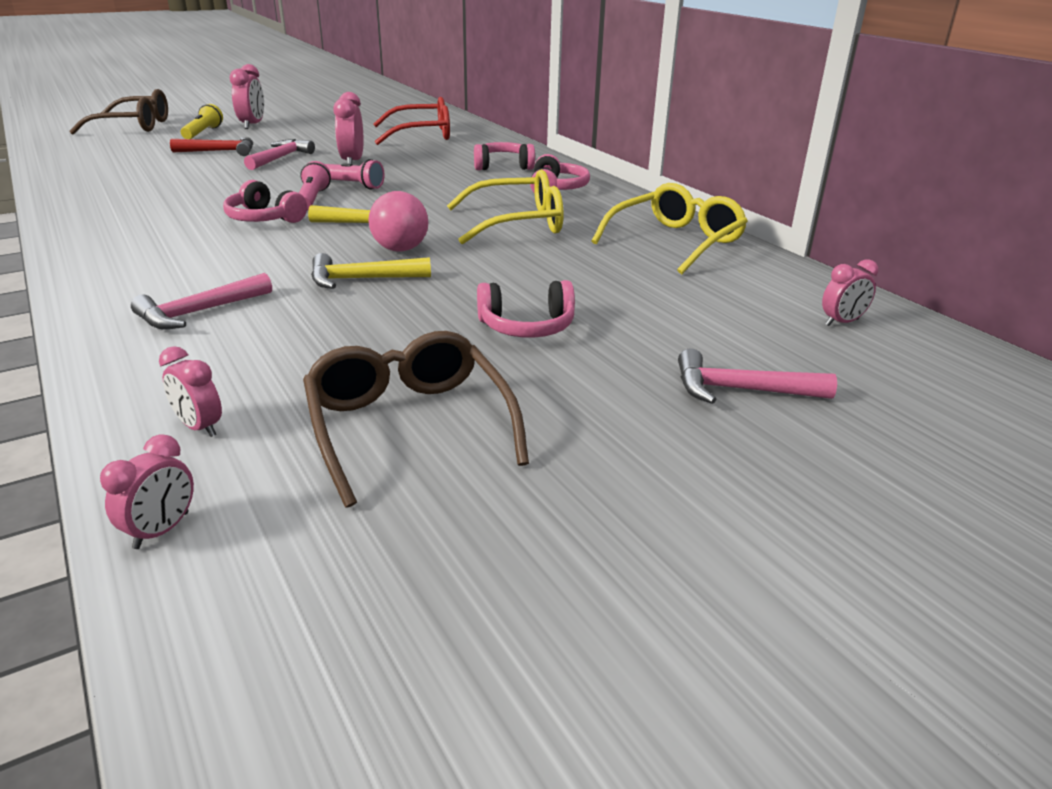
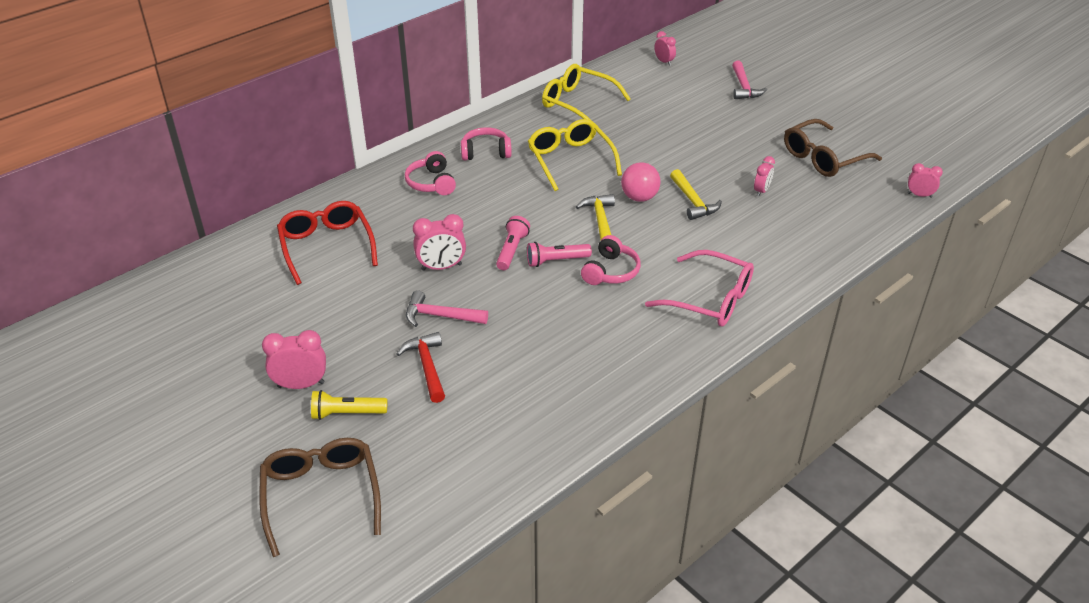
camera: 100 degrees left, 10 degrees up
pink hammer [131,273,272,329] -> none
pink clock [159,346,222,437] -> pink clock moved to [754,156,775,197]
pink headphones [477,280,575,338] -> none
none -> pink glasses [645,250,754,326]

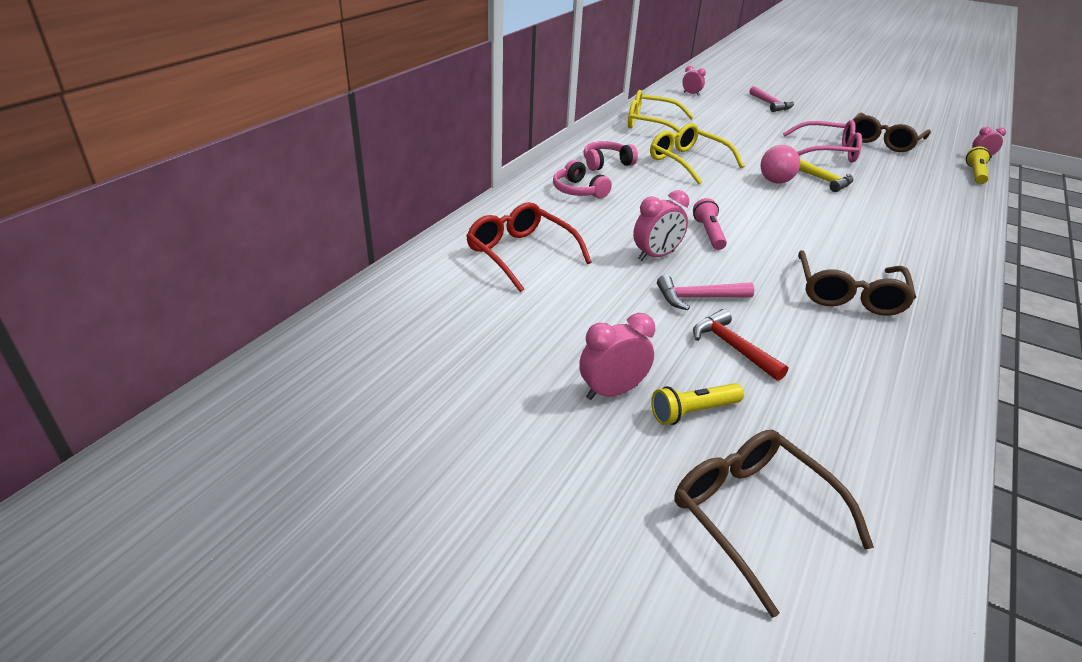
camera: 20 degrees left, 5 degrees down
pink flashlight [527,242,592,267] -> none
yellow hammer [576,194,615,240] -> none
pink headphones [581,235,641,285] -> none
pink glasses [645,250,754,326] -> pink glasses moved to [783,120,862,163]
pink clock [754,156,775,197] -> none
none -> brown glasses [798,250,916,316]
none -> yellow flashlight [966,146,991,184]

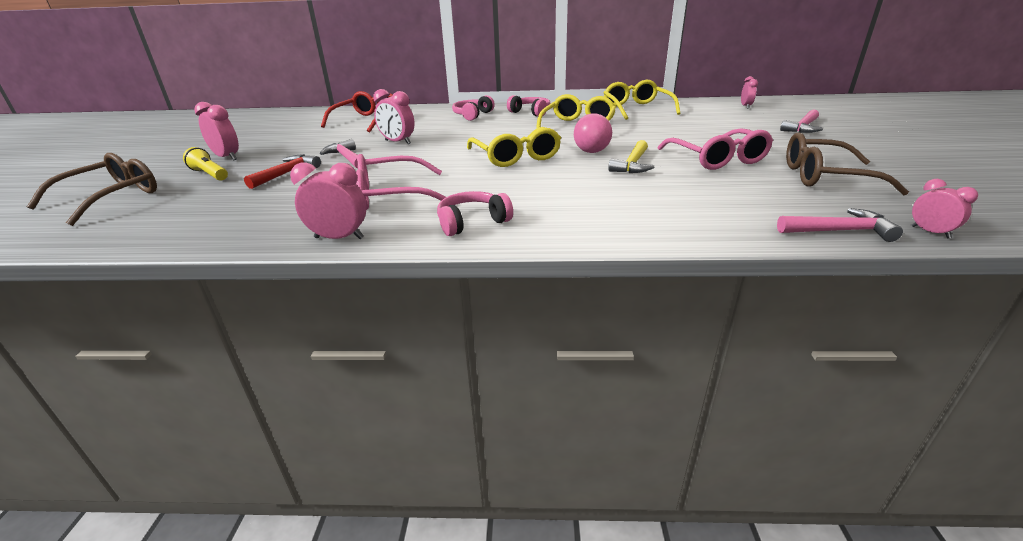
camera: 65 degrees right, 5 degrees down
pink flashlight [693,198,727,250] -> none
brown glasses [798,250,916,316] -> pink glasses [356,154,446,210]
yellow flashlight [966,146,991,184] -> pink hammer [777,208,903,242]
none -> pink clock [290,162,366,239]
none -> pink headphones [437,191,513,236]
none -> yellow glasses [467,127,561,167]

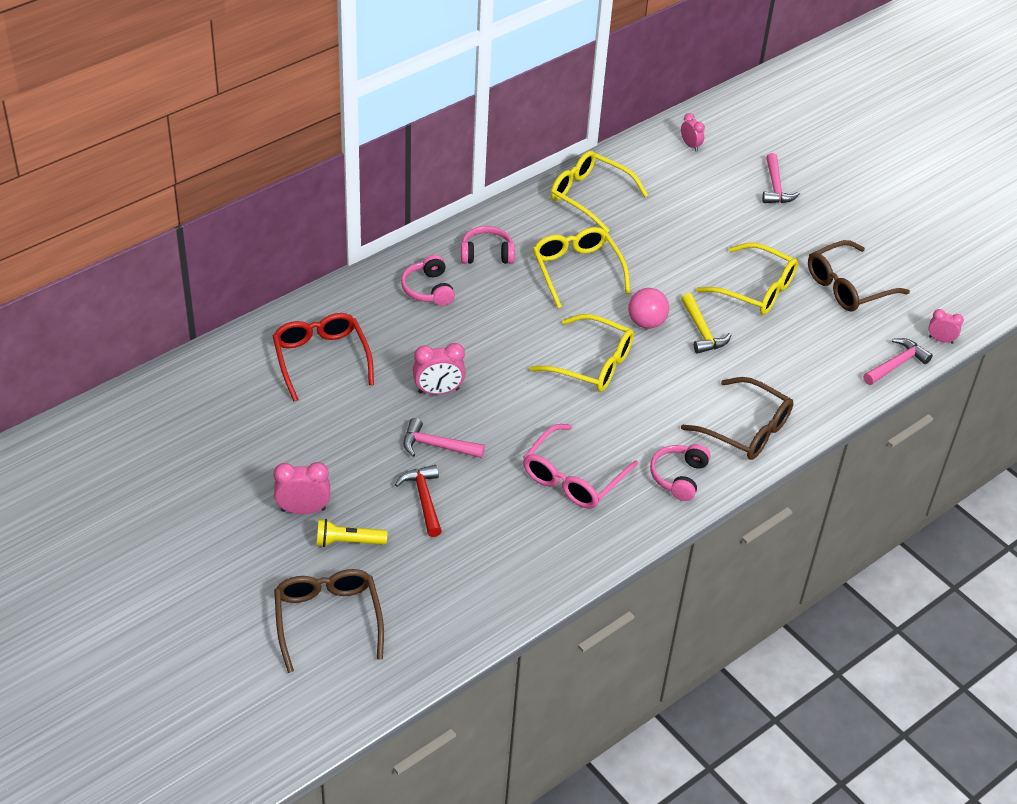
camera: 45 degrees left, 15 degrees up
pink clock [290,162,366,239] -> none
pink glasses [658,128,773,170] -> yellow glasses [696,243,798,315]
none -> brown glasses [681,377,793,460]

